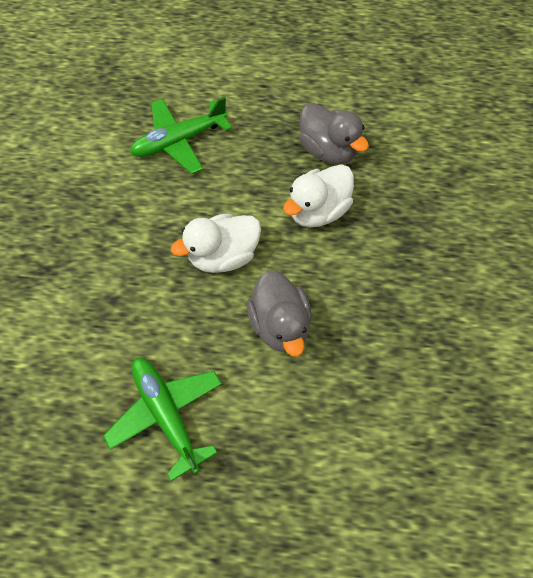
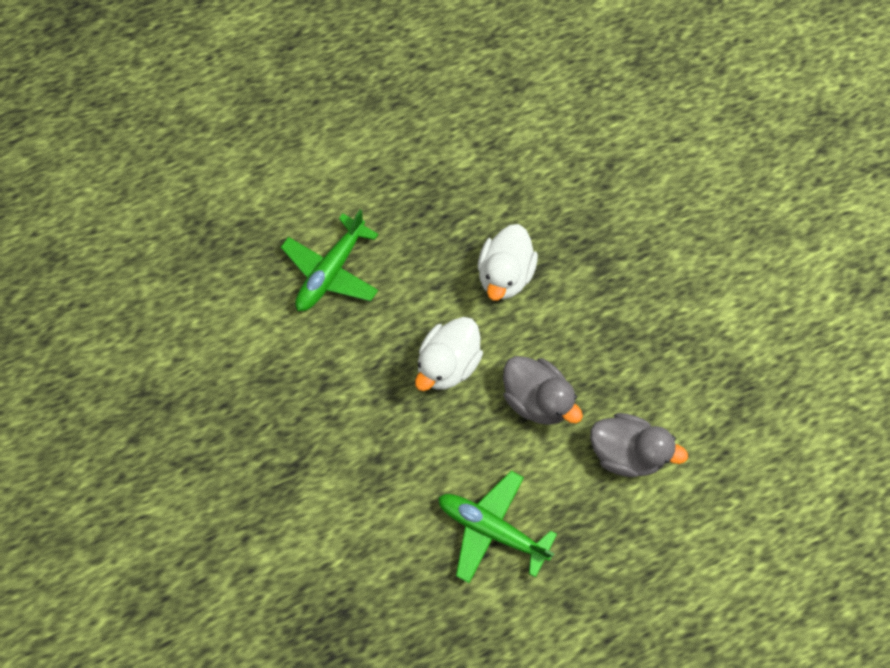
camera: 30 degrees left, 5 degrees up
grey duck [299,103,369,164] -> grey duck moved to [590,413,688,477]

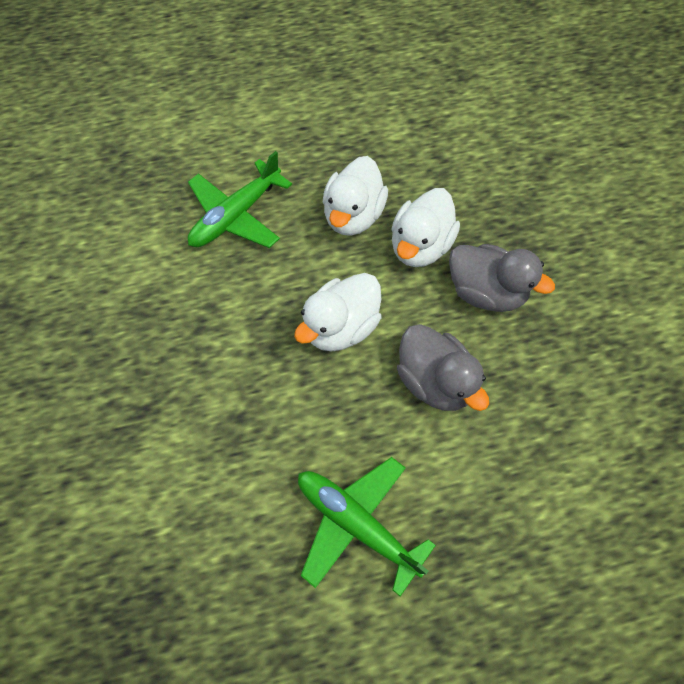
camera: 10 degrees right, 5 degrees down
grey duck [590,413,688,477] -> grey duck moved to [449,244,555,312]
none -> white duck [323,156,388,236]

